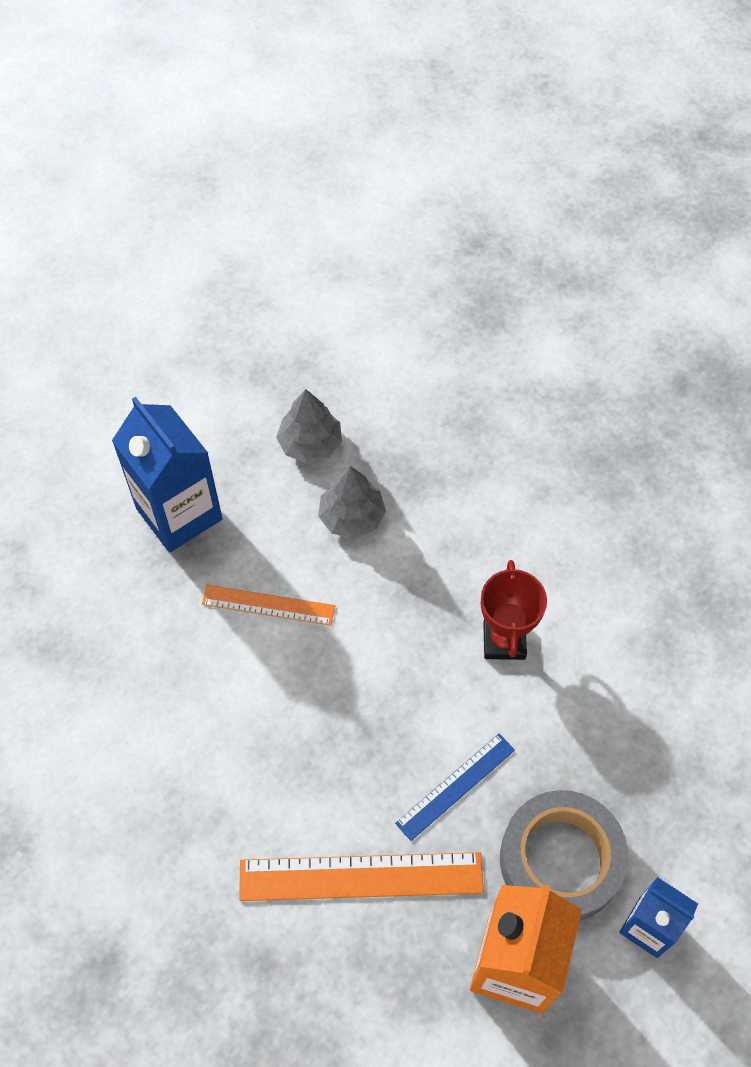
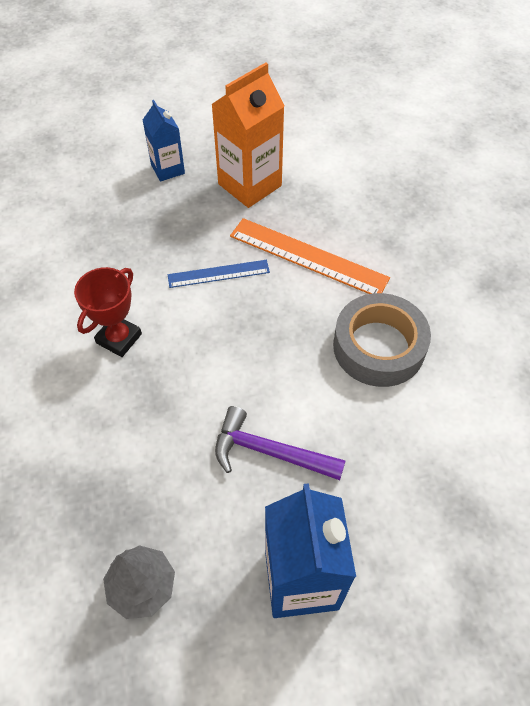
camera: 150 degrees left, 5 degrees down
orange ruler [202,585,335,626] -> purple hammer [215,406,346,480]
grey tree [318,466,386,539] -> none
grey tape [500,790,628,921] -> grey tape moved to [333,293,431,387]

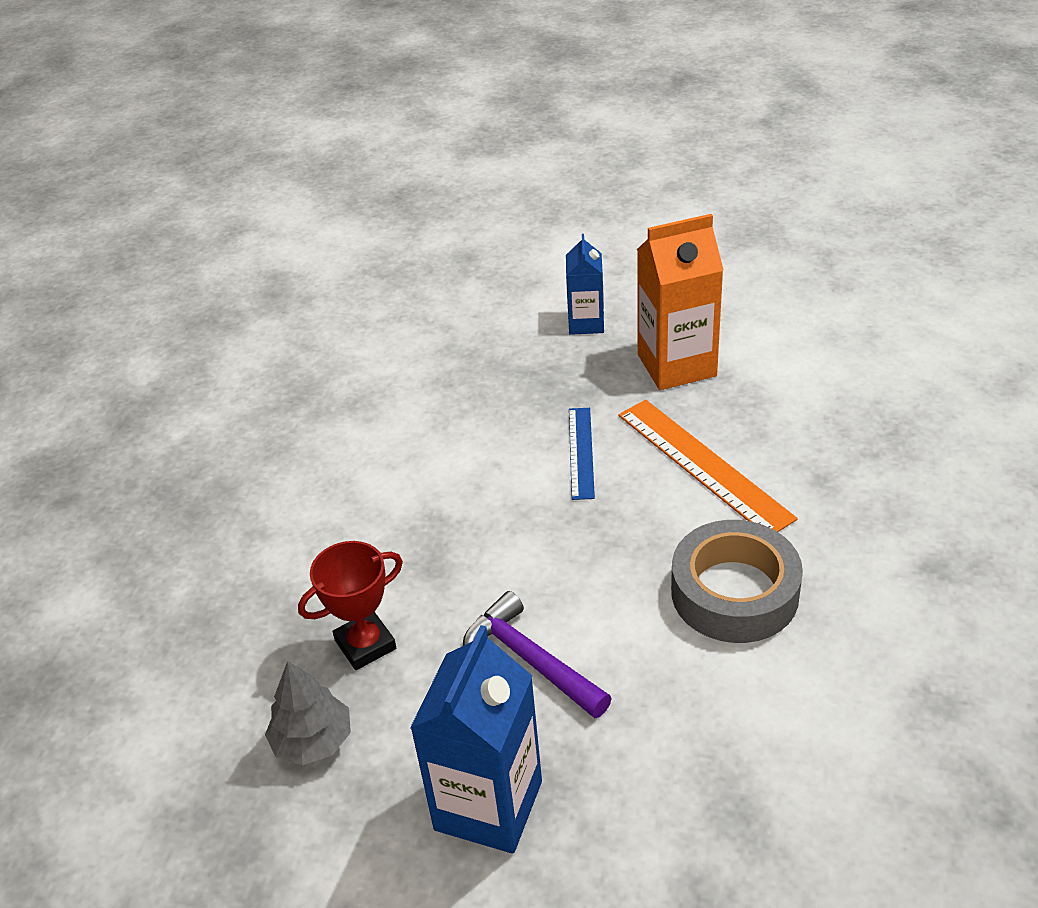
camera: 30 degrees right, 15 degrees down
red trophy [74,267,142,357] -> red trophy moved to [298,541,403,670]
blue ruler [168,260,270,288] -> blue ruler turned 75 degrees clockwise [569,408,595,500]

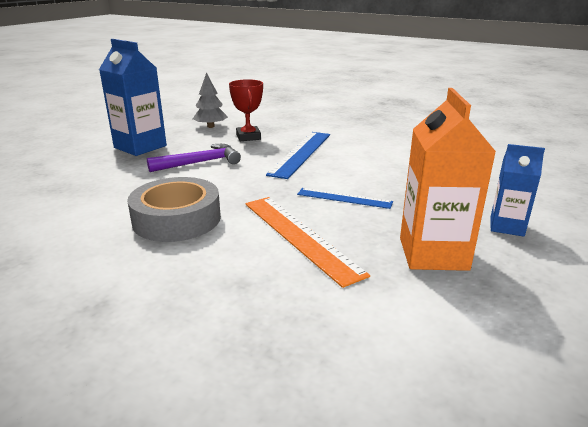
camera: 105 degrees right, 15 degrees down
orange ruler [618,400,798,532] -> orange ruler turned 75 degrees clockwise [245,197,370,288]
none -> blue ruler [266,132,330,179]

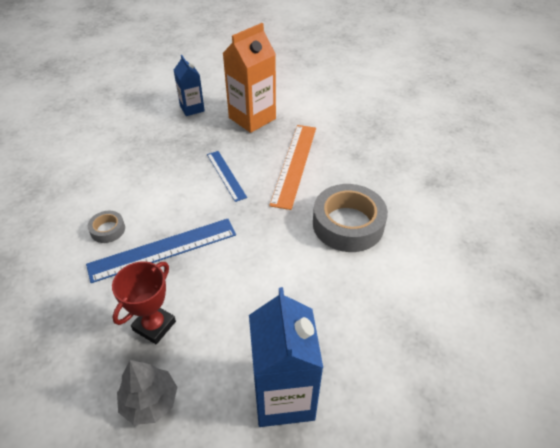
camera: 135 degrees left, 20 degrees up
purple hammer [147,144,241,172] -> none
none -> grey tape [88,211,125,243]

